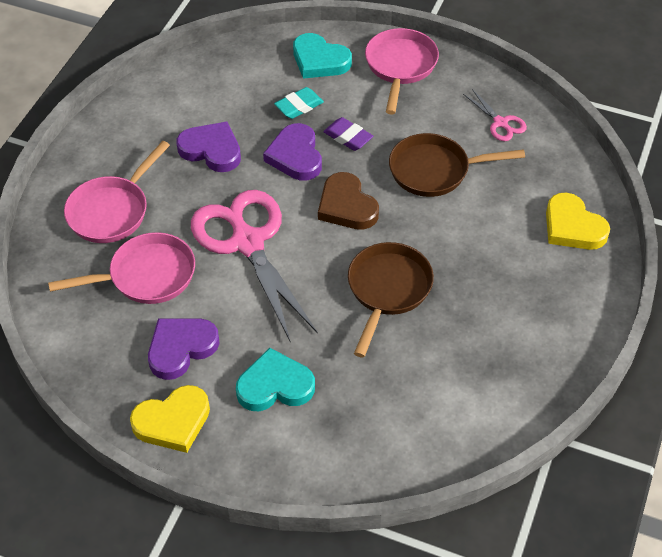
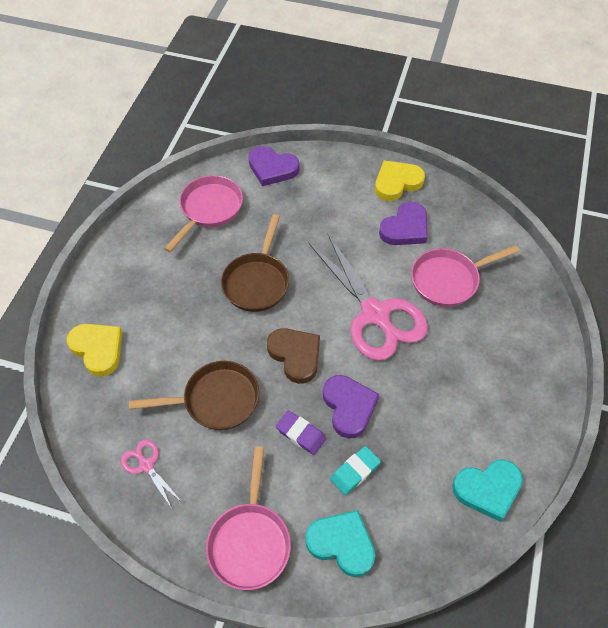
camera: 175 degrees right, 5 degrees up
pink pan [64,141,170,243] -> pink pan moved to [164,175,243,253]
purple heart [176,122,241,172] -> purple heart moved to [248,146,299,186]
turquoise heart [236,348,315,411] -> turquoise heart moved to [452,460,523,522]

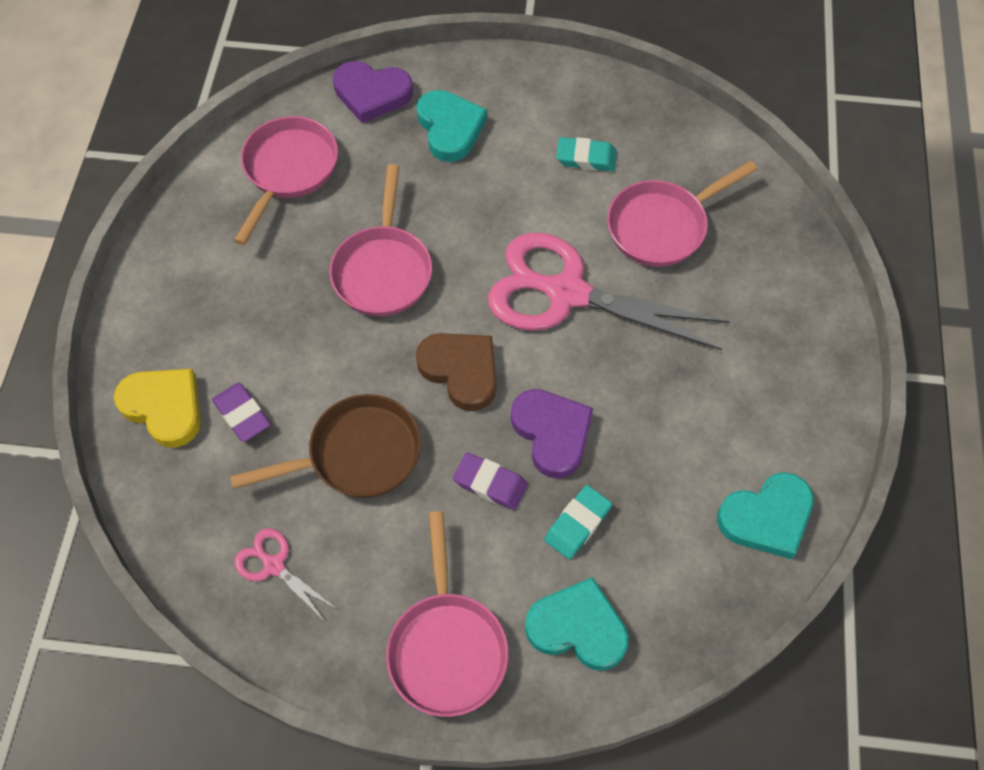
camera: 10 degrees left, 5 degrees up
brown pan [221,214,289,312] -> pink pan [329,164,432,316]
pink scissors [309,233,428,361] -> pink scissors turned 150 degrees clockwise [488,233,730,350]
yellow heart [375,160,425,201] -> none
purple heart [379,202,428,245] -> turquoise eraser [556,137,617,171]
none -> purple eraser [212,383,271,442]
none -> turquoise heart [417,90,487,162]

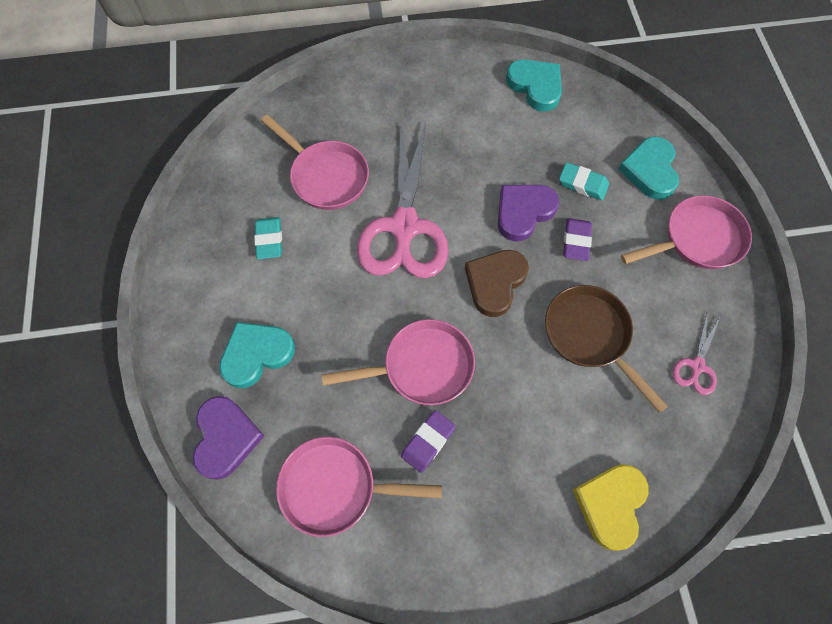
camera: 105 degrees left, 5 degrees up
purple eraser [212,383,271,442] -> purple eraser moved to [401,410,456,473]

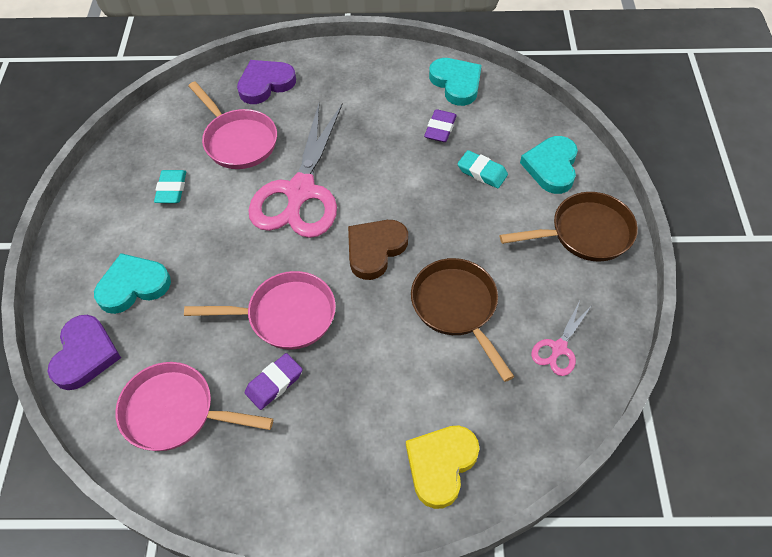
camera: 10 degrees right, 10 degrees down
purple heart [498,185,559,242] -> purple heart moved to [237,60,296,104]
purple eraser [563,218,592,261] -> purple eraser moved to [424,109,457,142]
pink pan [621,195,752,269] -> brown pan [500,192,638,261]

